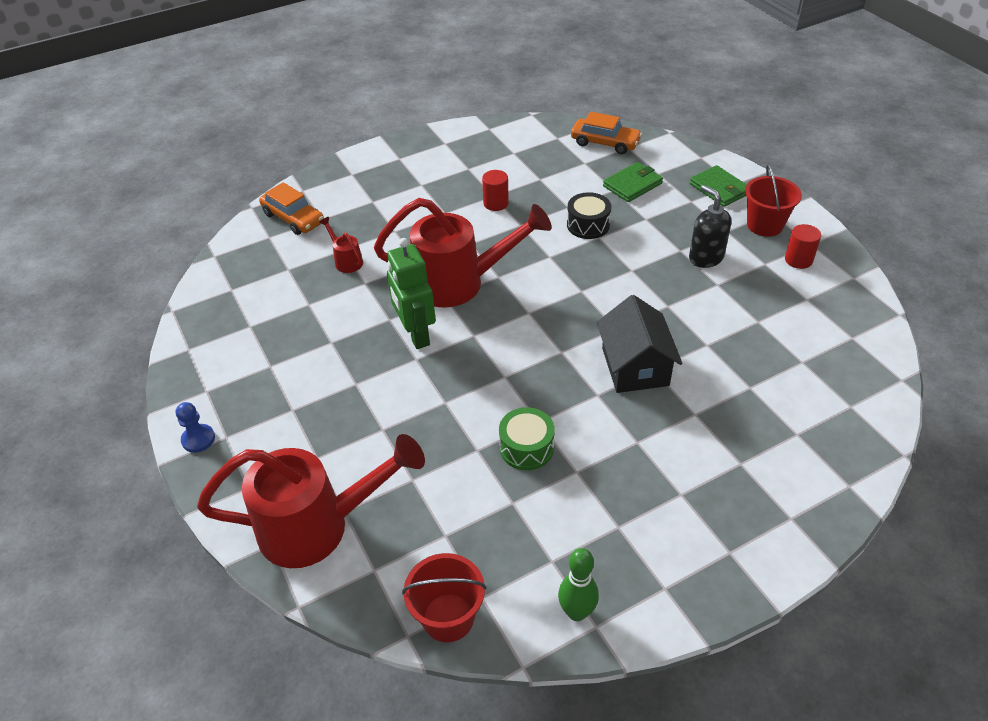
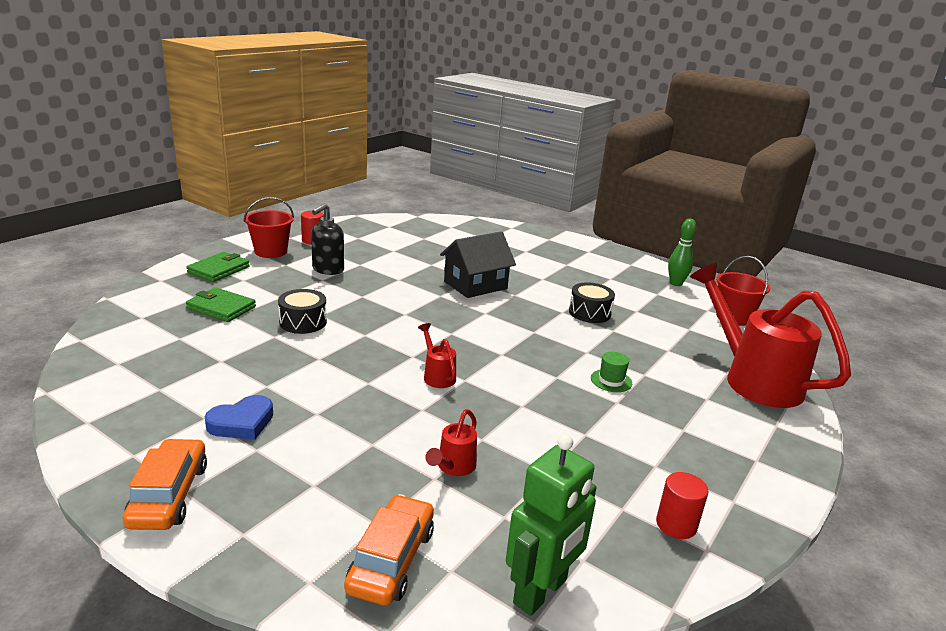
camera: 120 degrees left, 20 degrees down
blue pawn [176,402,215,453] -> none
red watering can [374,198,552,308] -> red watering can [418,323,456,388], size x0.42
green robot [387,238,436,349] -> green robot moved to [506,434,597,616]
red cylinder [482,170,509,211] -> red cylinder moved to [656,472,709,539]
green drum [499,407,555,470] -> black drum [569,282,615,323]
orange car [571,112,642,154] -> orange car moved to [123,438,207,530]
none -> blue heart [205,395,273,440]
none -> green hat [591,352,632,392]

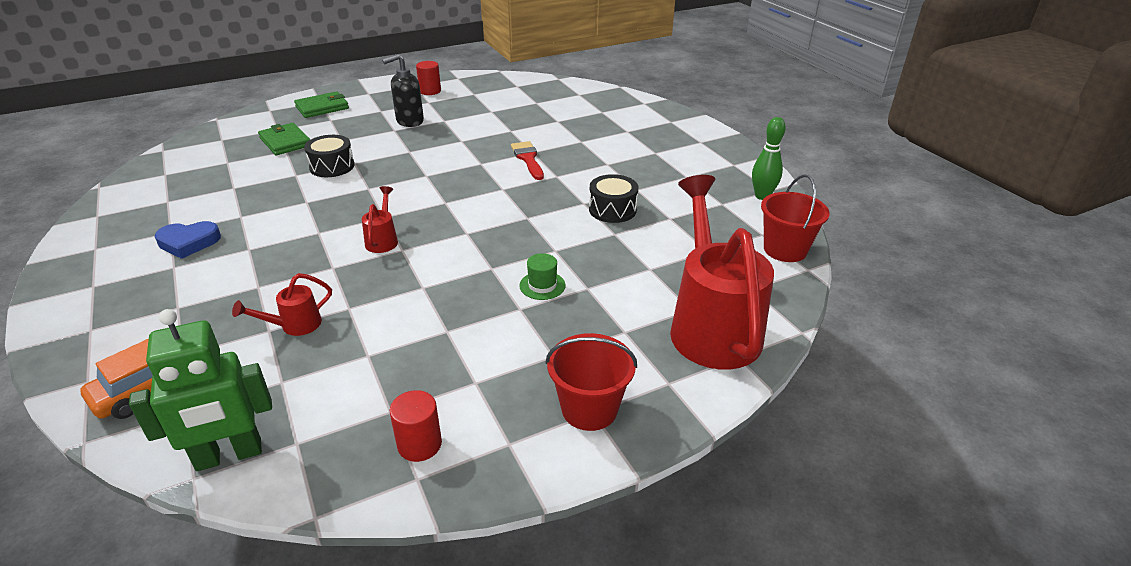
camera: 30 degrees right, 10 degrees up
orange car [123,438,207,530] -> none
red bucket [244,197,294,258] -> red bucket moved to [546,333,637,431]
black house [440,231,516,298] -> red brush [511,141,544,180]

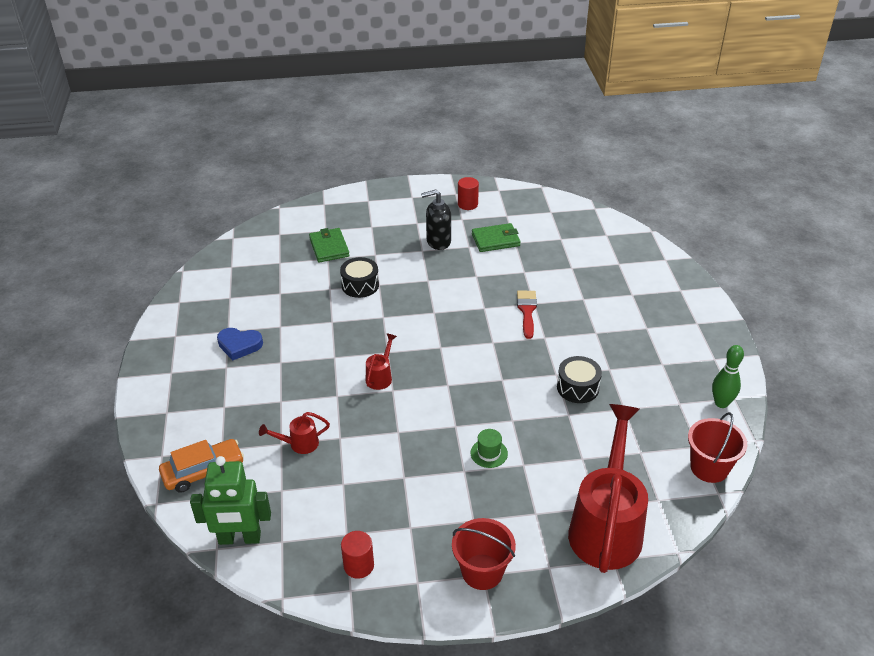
camera: 20 degrees right, 5 degrees up
green wallet [294,91,349,118] -> green wallet moved to [472,223,521,252]

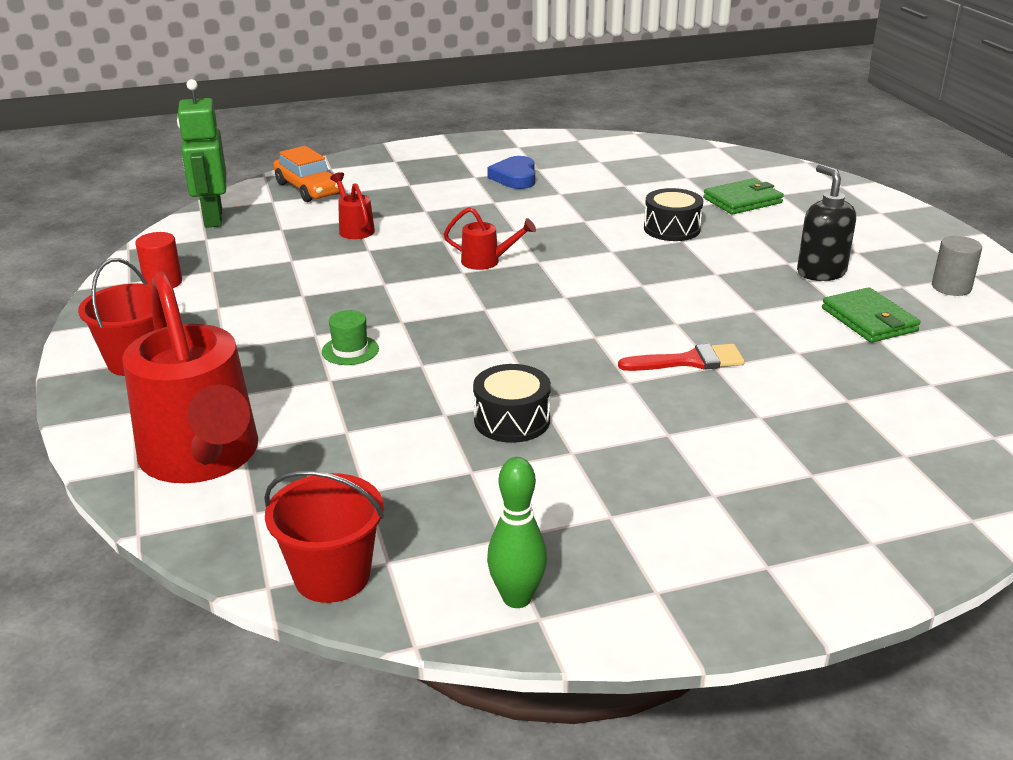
camera: 80 degrees right, 10 degrees down
red cylinder [458,177,479,210] -> grey cylinder [932,236,982,296]
red watering can [568,404,648,573] -> red watering can turned 60 degrees clockwise [122,272,258,483]

